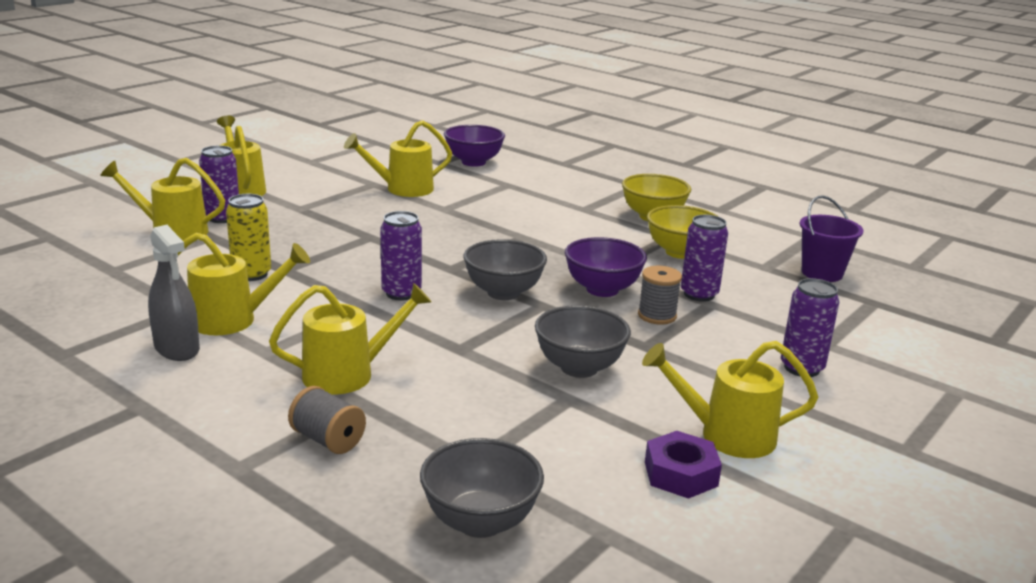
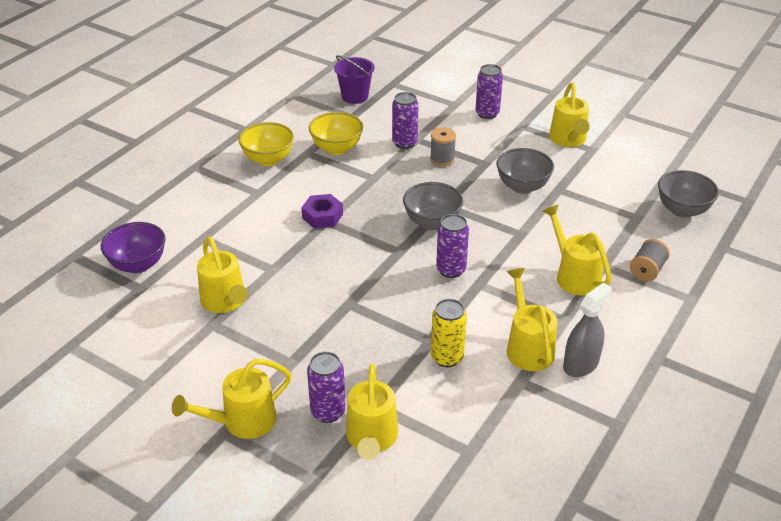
camera: 95 degrees left, 15 degrees up
purple bowl [565,237,647,297] -> none
purple nut [645,431,722,499] -> purple nut moved to [301,194,343,228]

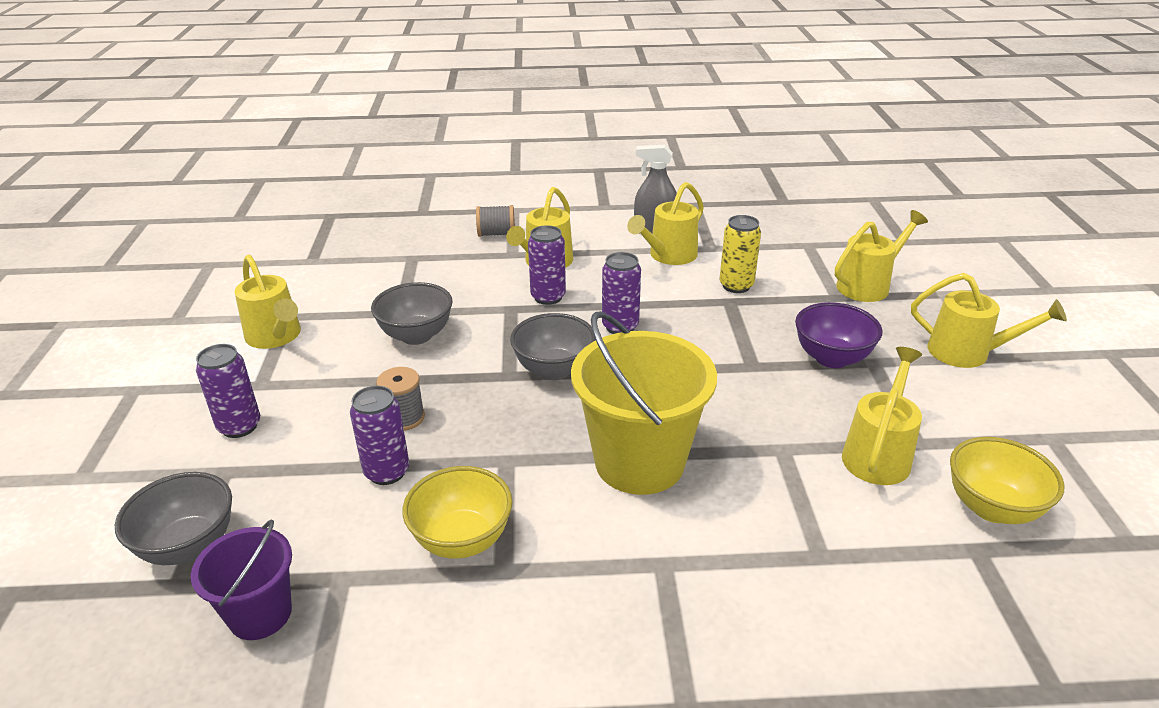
camera: 125 degrees left, 5 degrees down
purple bowl [101,222,166,273] -> purple bowl moved to [795,302,882,368]
yellow bowl [238,122,294,166] -> yellow bowl moved to [950,437,1065,524]
purple nut [301,194,343,228] -> yellow bucket [571,311,717,495]
purple can [307,351,346,423] -> purple can moved to [528,225,566,305]
yellow watering can [549,83,590,147] -> yellow watering can turned 90 degrees clockwise [235,255,301,349]
grey bowl [658,170,719,218] -> grey bowl moved to [115,472,232,565]

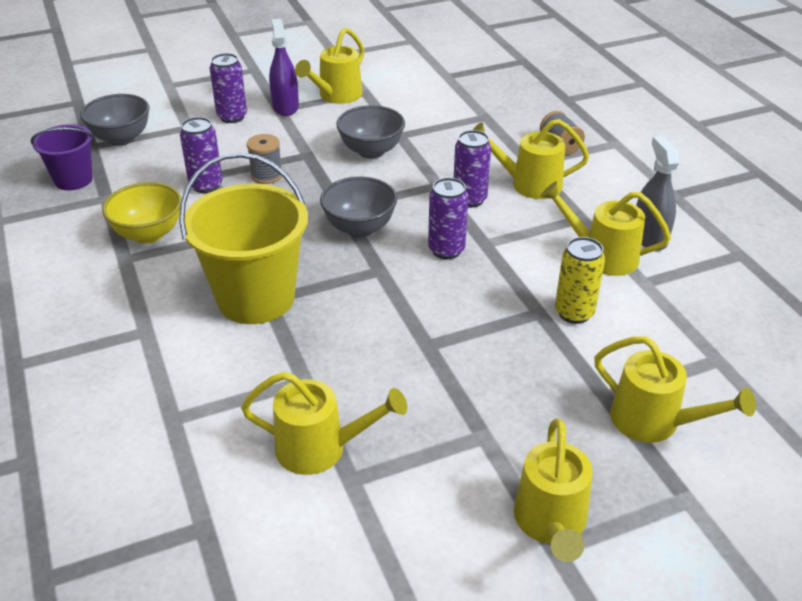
camera: 70 degrees right, 5 degrees up
purple bowl [795,302,882,368] -> none
yellow bowl [950,437,1065,524] -> none
none -> purple spray bottle [269,19,299,116]

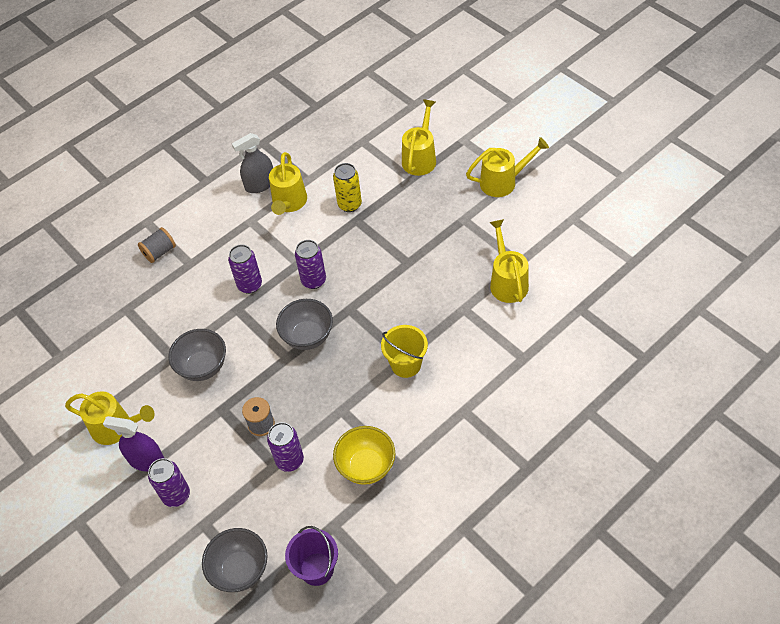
camera: 105 degrees left, 15 degrees up
yellow bucket [179,152,308,324] -> yellow bucket [381,325,428,378], size x0.56
purple spray bottle [269,19,299,116] -> purple spray bottle turned 45 degrees clockwise [103,416,164,471]
yellow watering can [473,119,589,199] -> none

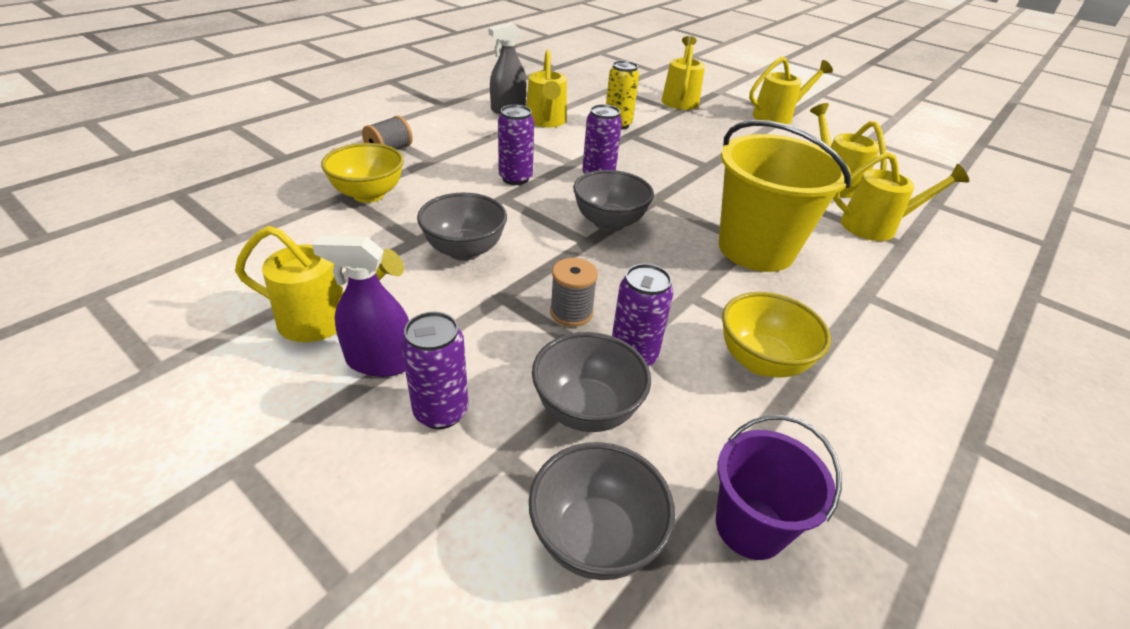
camera: 15 degrees left, 15 degrees down
yellow bucket [381,325,428,378] -> yellow bucket [719,120,851,272], size x1.78
none -> yellow bowl [321,143,404,203]
none -> grey bowl [532,332,651,432]
none -> yellow watering can [833,152,969,241]

